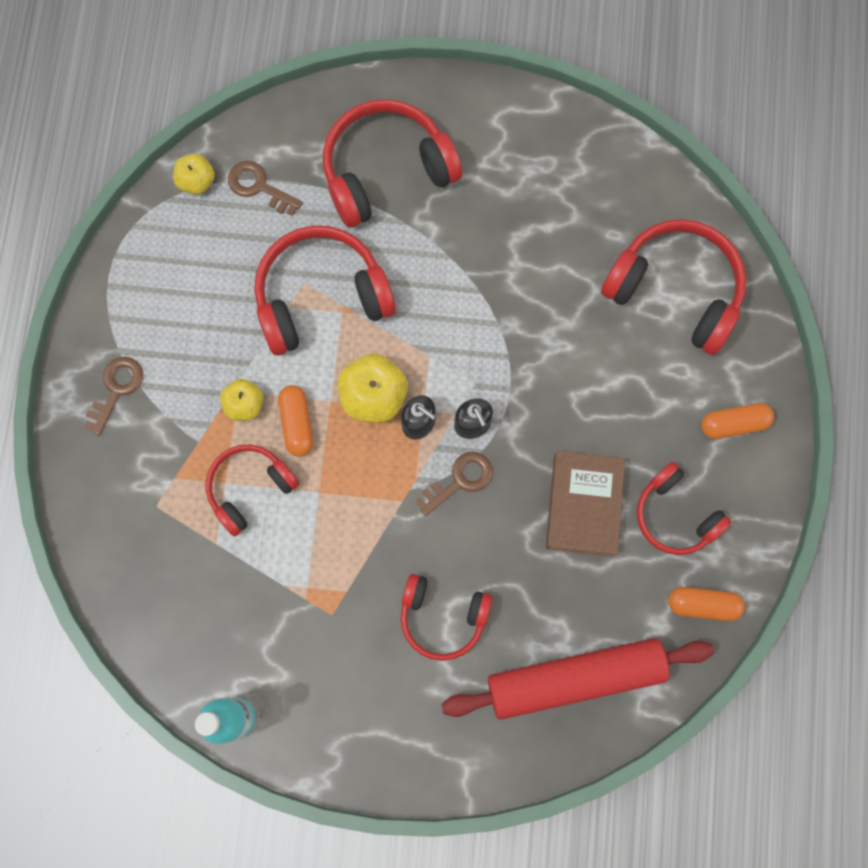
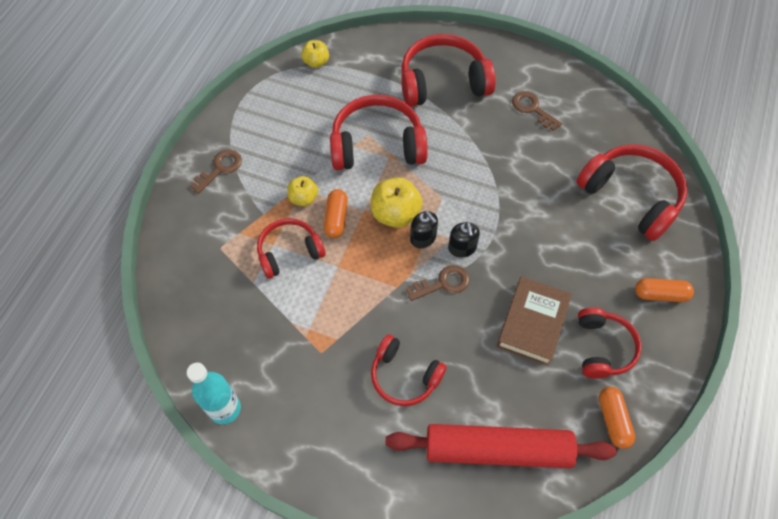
camera: 15 degrees right, 15 degrees down
brown key [228,161,303,216] -> brown key moved to [512,91,562,131]
red headphones [637,462,731,555] -> red headphones turned 150 degrees counterclockwise [578,307,641,379]
orange capsule [668,587,745,621] -> orange capsule turned 60 degrees clockwise [599,387,635,449]

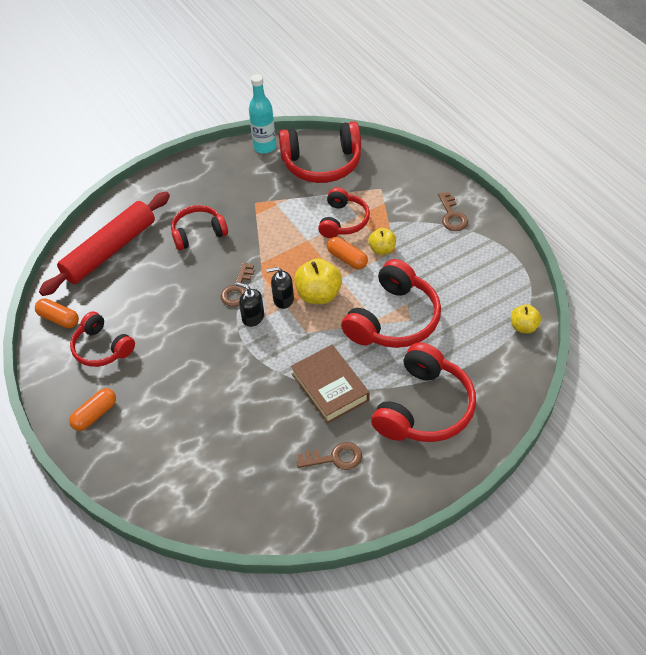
camera: 130 degrees right, 10 degrees down
brown book [497,277,572,366] -> brown book moved to [291,345,369,424]
red headphones [577,144,687,241] -> red headphones moved to [279,121,361,183]

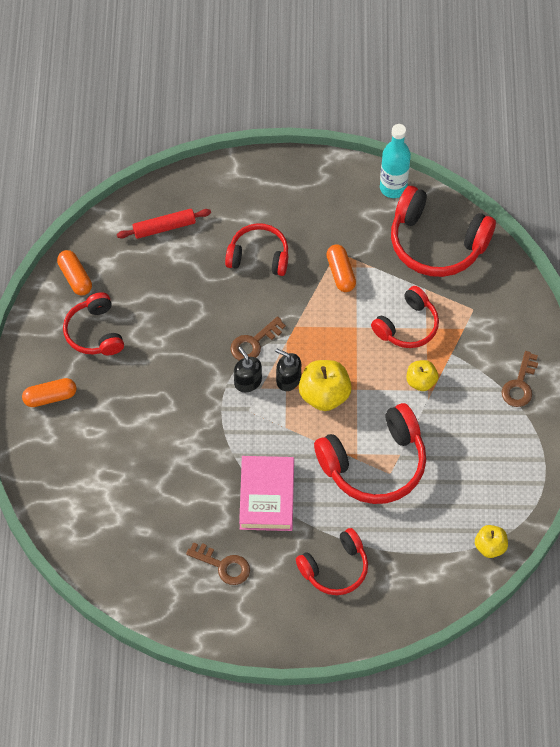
camera: 30 degrees right, 10 degrees up
red rolling pin [39,192,170,296] -> red rolling pin [117,209,211,239], size x0.52
brown book [291,345,369,424] -> pink book [239,456,294,531]
orange capsule [327,237,368,269] -> orange capsule moved to [326,244,356,292]
red headphones [371,342,476,442] -> red headphones [296,528,368,595], size x0.63

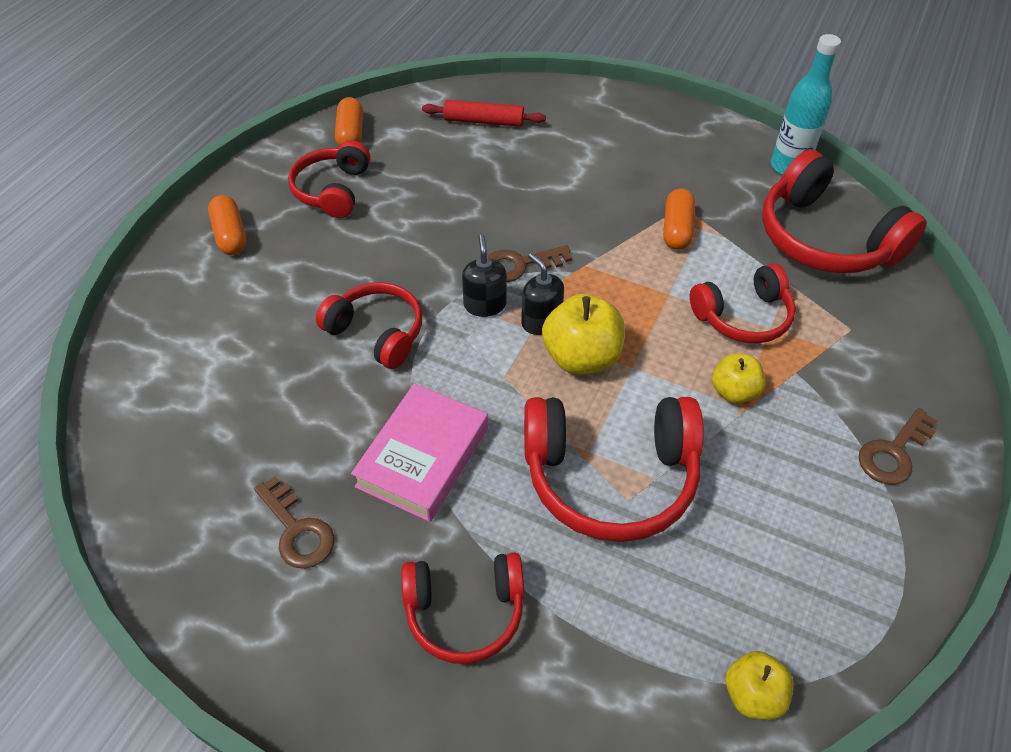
camera: 25 degrees right, 10 degrees down
orange capsule [22,378,77,407] -> orange capsule turned 60 degrees clockwise [208,195,247,255]
red headphones [225,223,288,276] -> red headphones moved to [316,282,422,369]

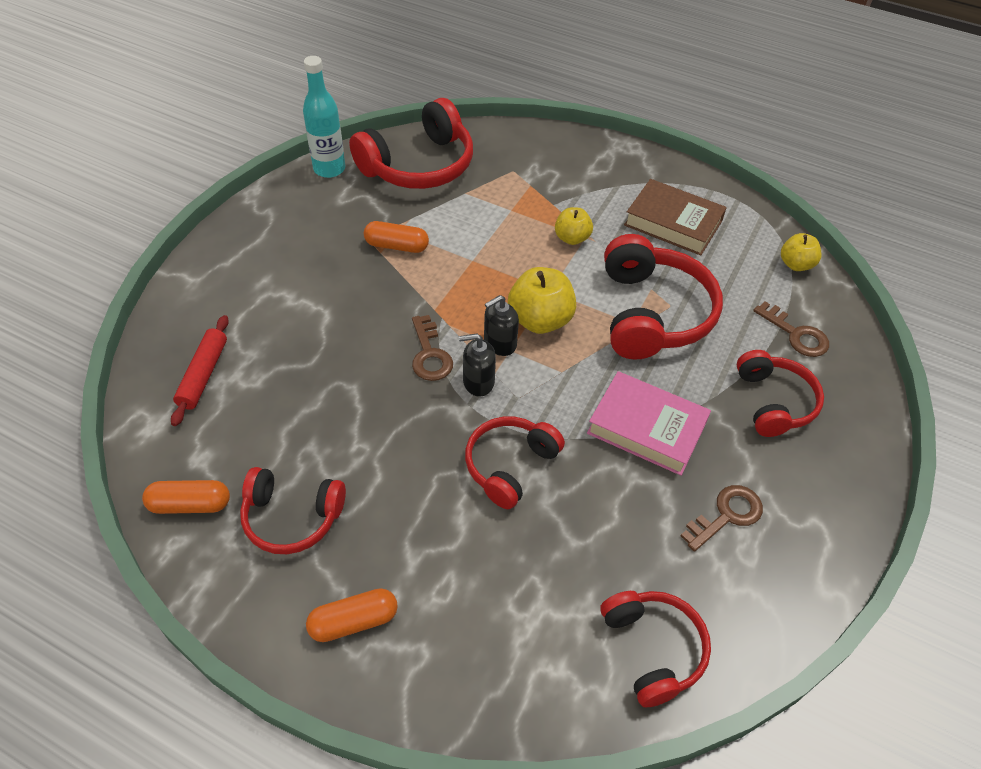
camera: 90 degrees left, 0 degrees up
red headphones [690,263,796,343] -> red headphones moved to [601,591,711,707]
brown key [858,408,938,485] -> brown key moved to [753,302,829,357]
none -> brown book [624,179,727,256]

